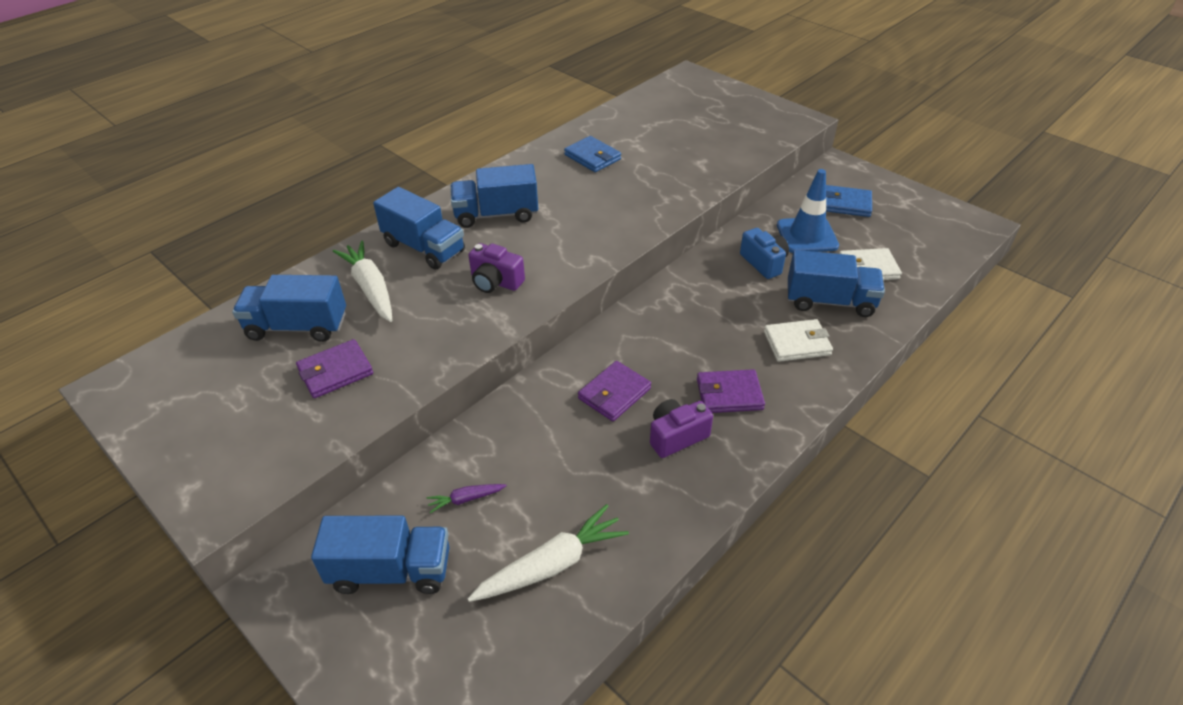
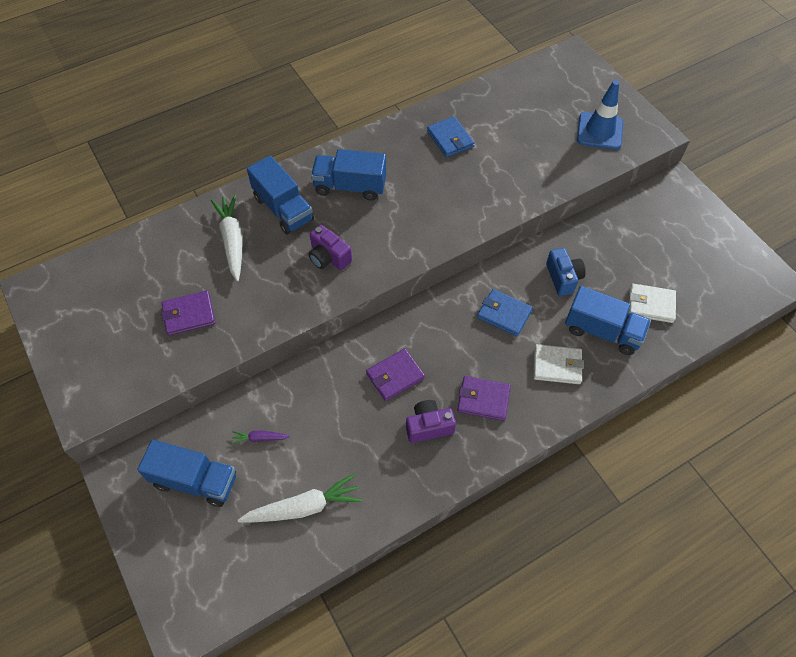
camera: 15 degrees right, 15 degrees up
blue truck [232,275,346,342] -> none
blue traffic cone [777,169,839,253] -> blue traffic cone moved to [577,80,623,150]
blue wallet [826,185,872,217] -> blue wallet moved to [477,289,533,336]

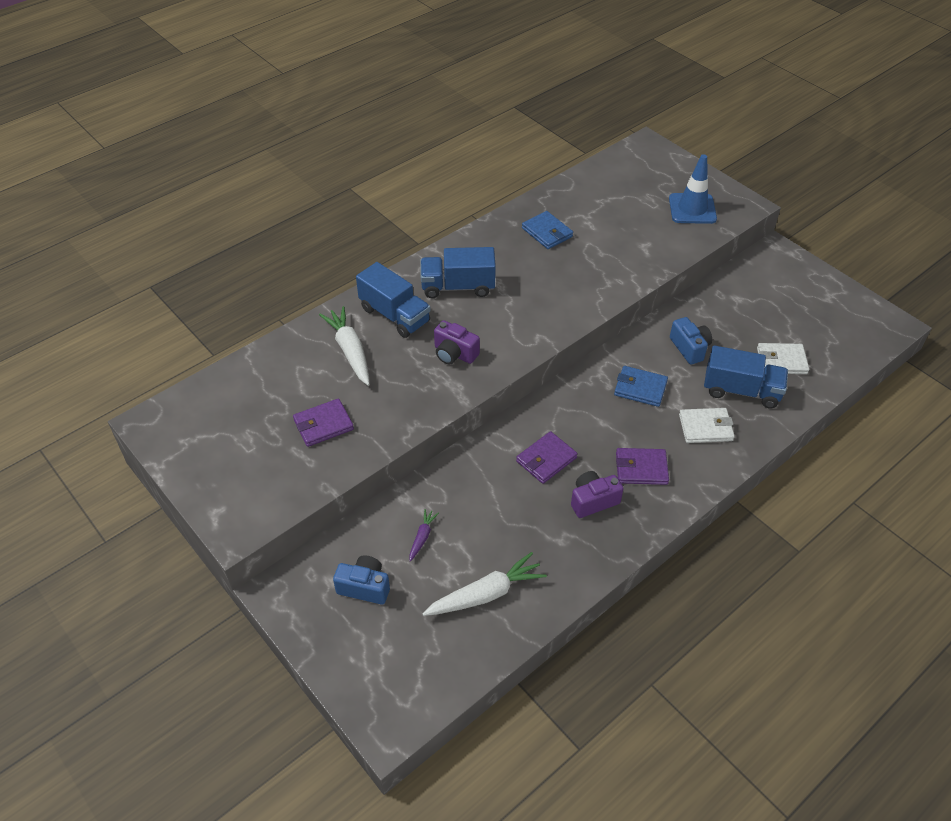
camera: 10 degrees left, 10 degrees down
blue truck [137,440,236,507] -> blue camera [333,555,390,605]
purple carrot [232,431,290,444] -> purple carrot turned 120 degrees clockwise [409,509,439,561]

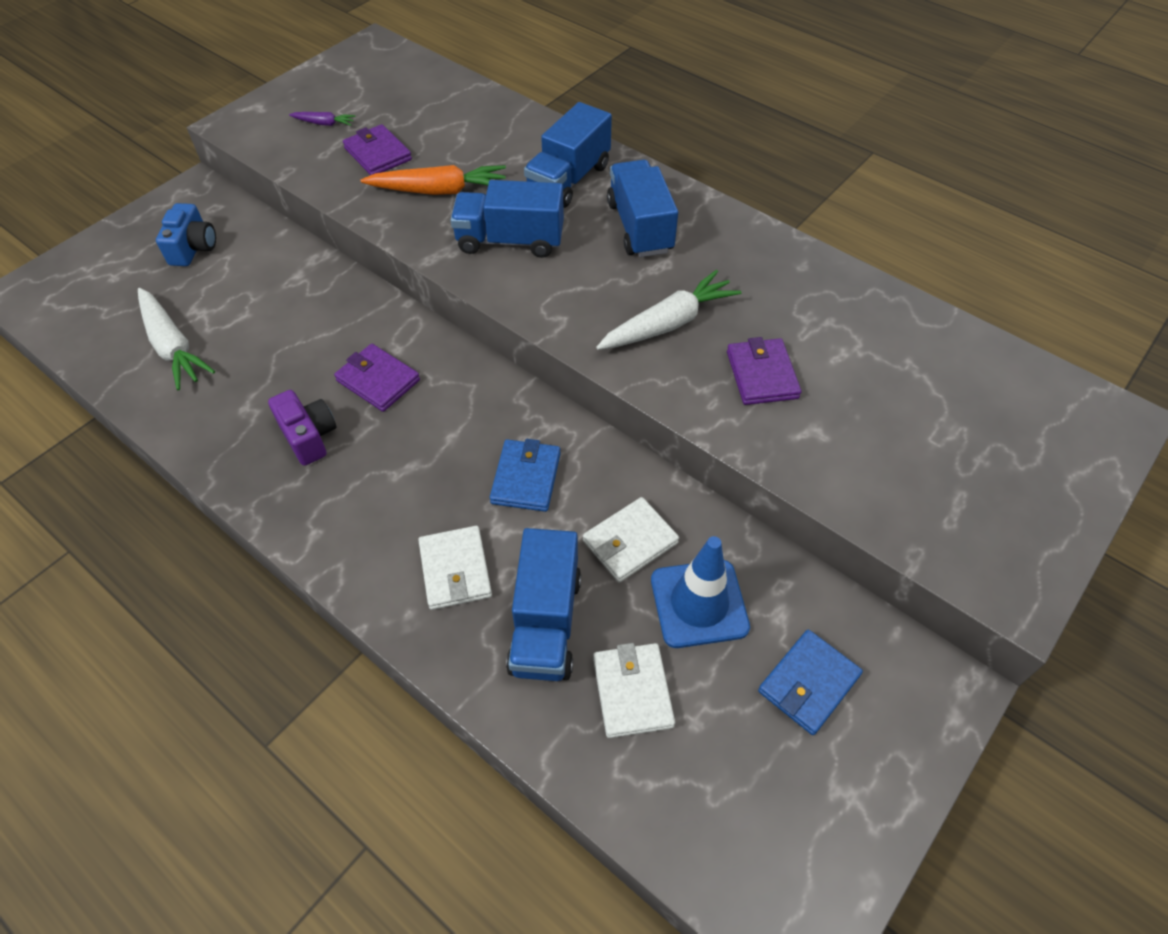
camera: 80 degrees right, 5 degrees up
white carrot [319,306,370,386] -> white carrot moved to [596,270,741,350]
purple carrot [409,509,439,561] -> purple carrot moved to [289,112,356,126]
purple camera [434,320,480,365] -> blue truck [450,180,564,258]
blue wallet [522,211,573,249] -> blue wallet moved to [758,629,863,735]
purple wallet [616,448,669,485] -> purple wallet moved to [727,337,802,405]
blue traffic cone [669,154,717,224] -> blue traffic cone moved to [651,536,750,648]
blue camera [670,317,712,365] -> white wallet [583,497,679,583]
none -> orange carrot [361,165,506,195]

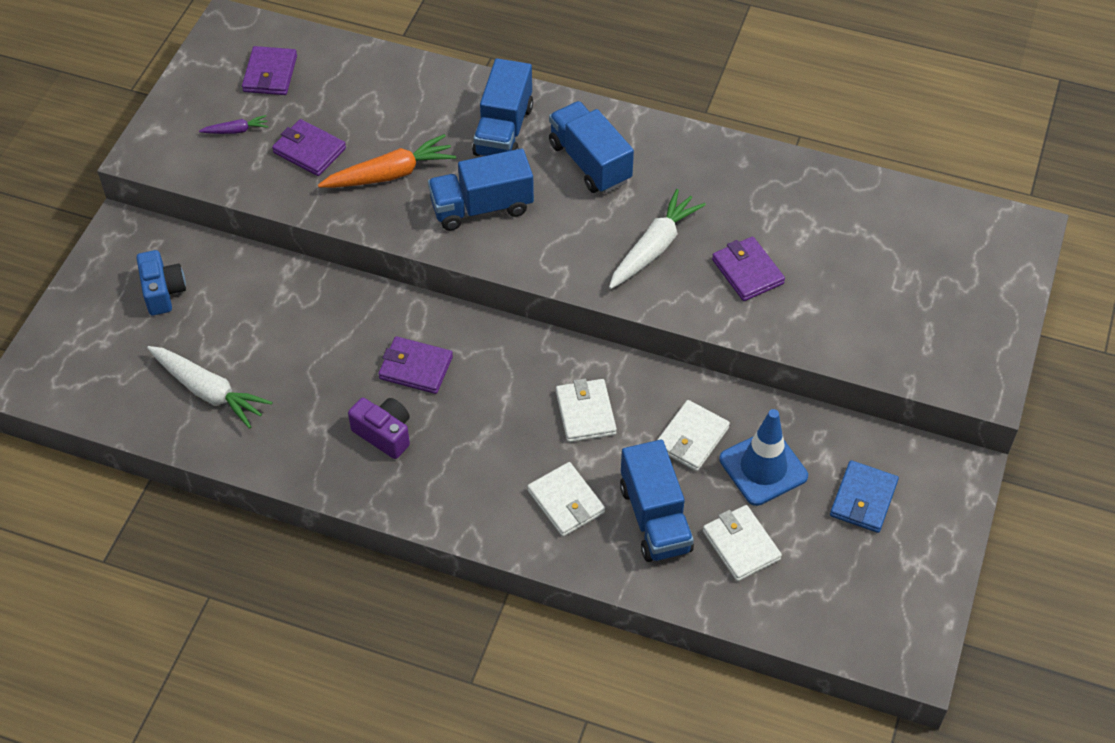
camera: 20 degrees left, 0 degrees up
blue wallet [490,439,561,512] -> white wallet [556,379,617,442]
none -> purple wallet [242,46,297,95]

